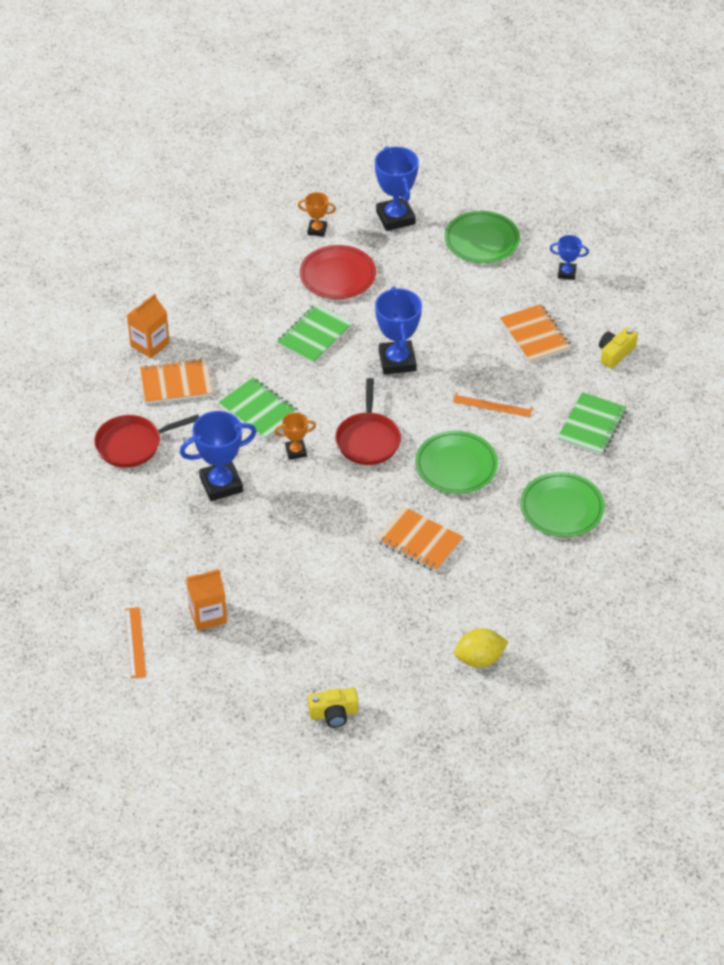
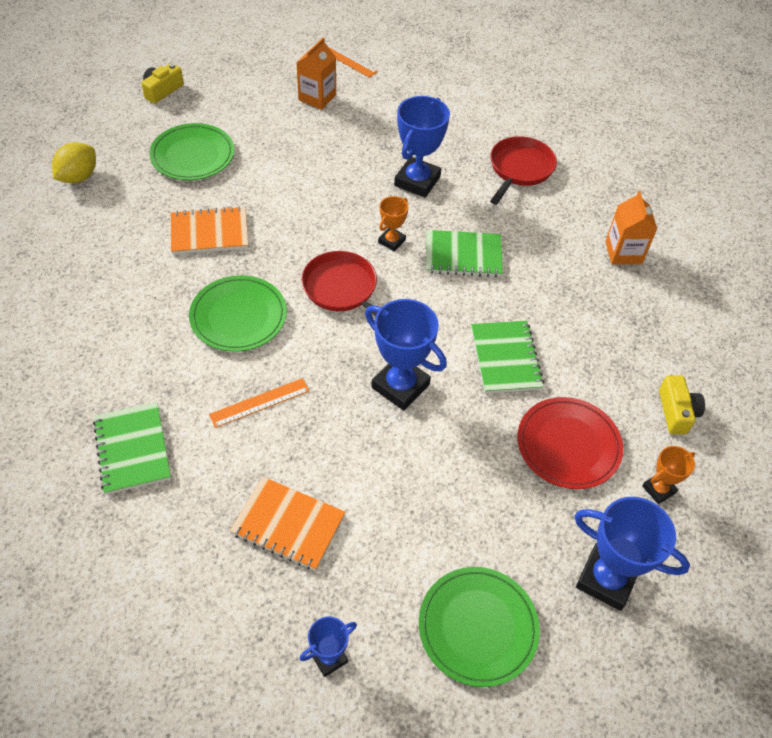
camera: 135 degrees right, 5 degrees up
orange notebook [140,358,212,404] -> none
green plate [520,472,605,537] -> green plate moved to [149,123,234,180]
yellow camera [599,327,638,369] -> yellow camera moved to [659,375,705,434]

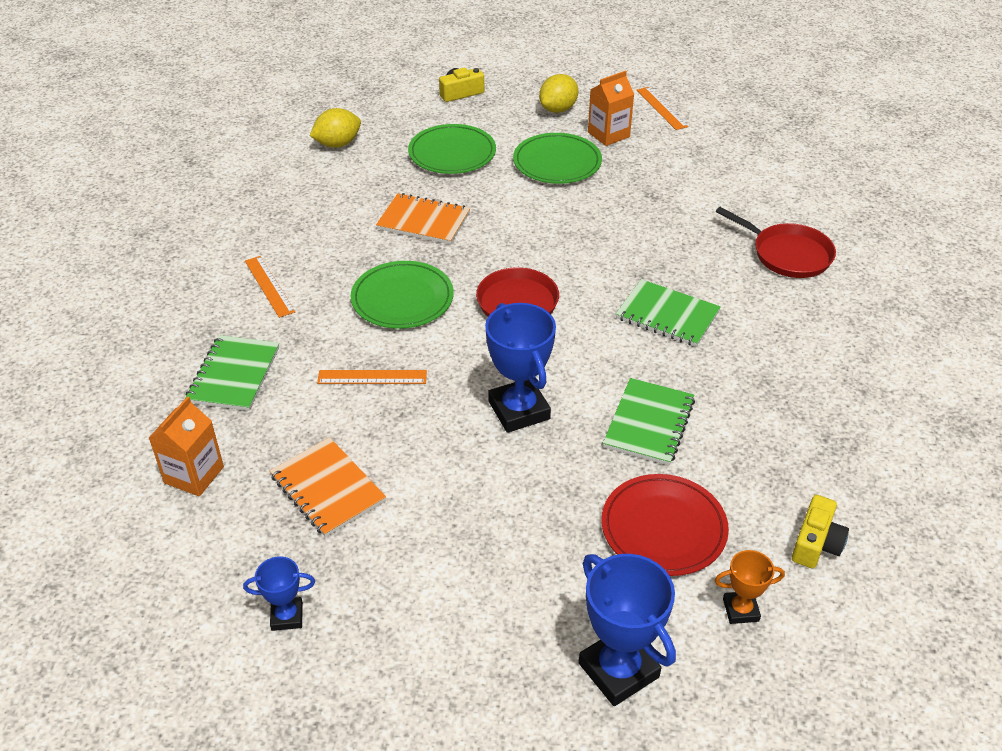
camera: 30 degrees right, 10 degrees down
orange trophy [378,196,409,251] -> none
blue trophy [394,96,450,198] -> none
green plate [419,567,540,687] -> green plate moved to [513,133,602,184]
red pan [490,136,557,205] -> red pan turned 75 degrees clockwise [716,207,836,278]
orange carton [605,191,657,265] -> orange carton moved to [149,396,224,496]
none -> orange ruler [245,256,295,318]
none -> yellow lemon [539,74,578,113]

